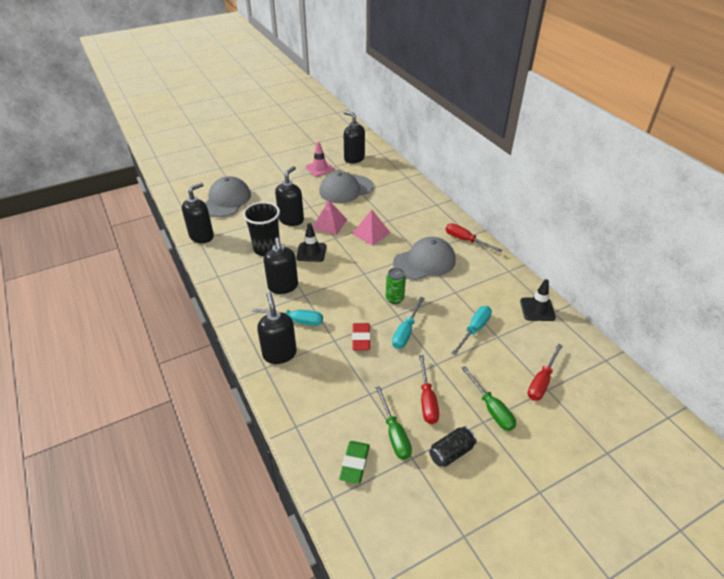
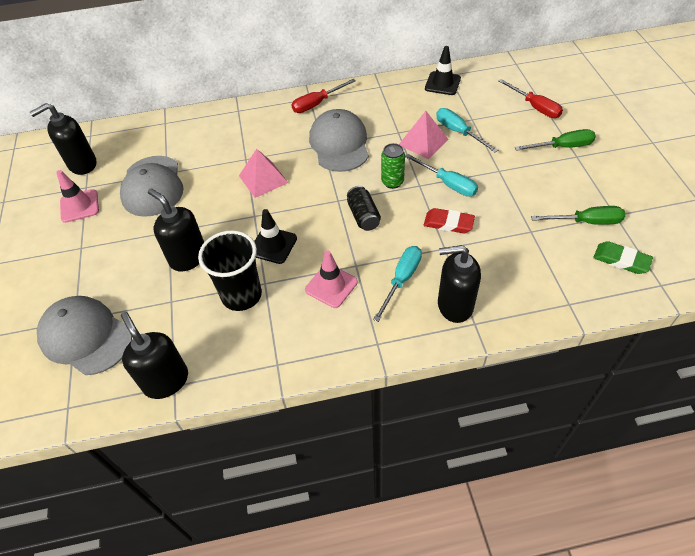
camera: 70 degrees left, 10 degrees up
black soap dispenser [264,238,298,294] -> pink traffic cone [305,251,358,308]
pink pyramid [313,200,348,235] -> pink pyramid moved to [399,111,448,159]
red screwdriver [419,355,439,424] -> none
black can [429,426,477,467] -> black can moved to [347,186,381,231]

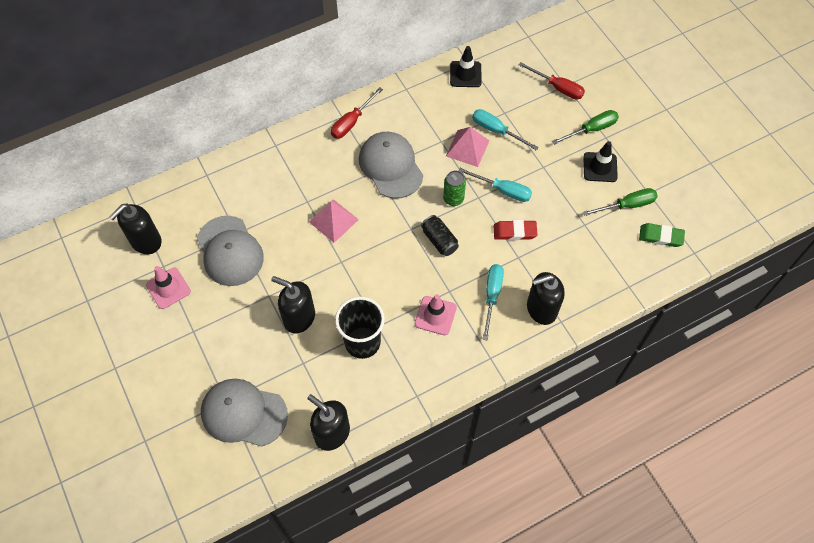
camera: 20 degrees left, 10 degrees up
black traffic cone [254,209,297,264] -> black traffic cone moved to [584,141,618,182]

